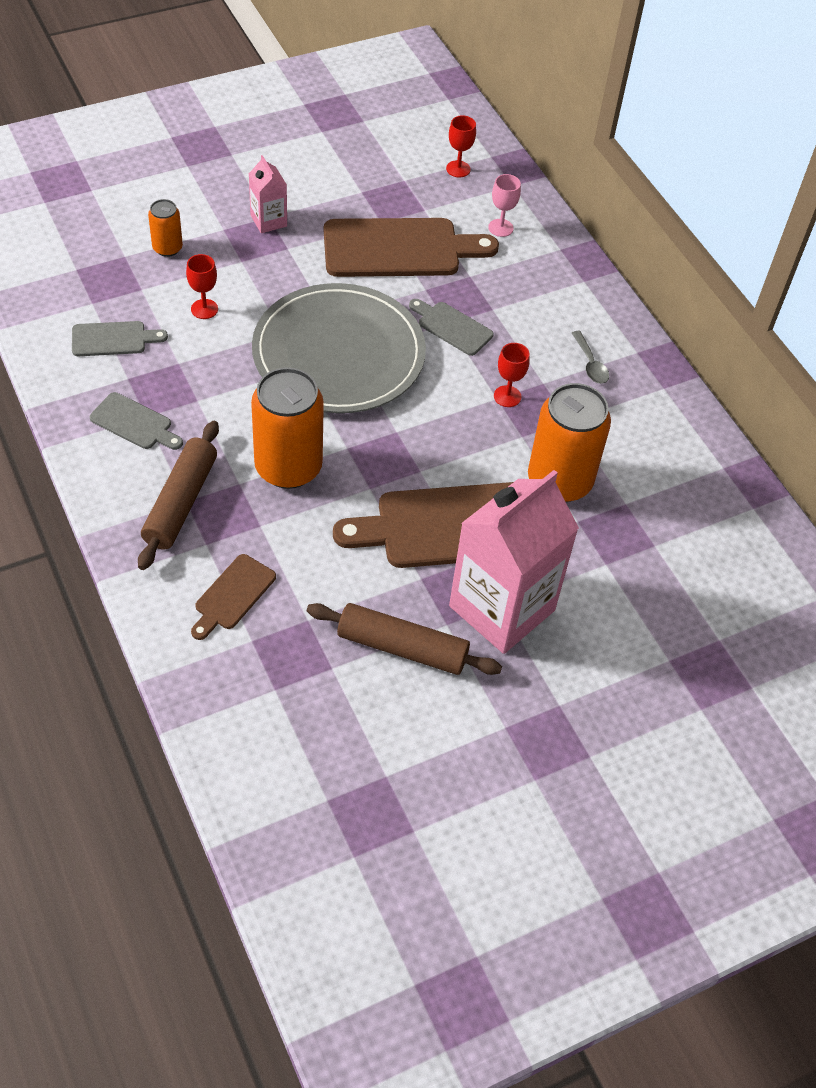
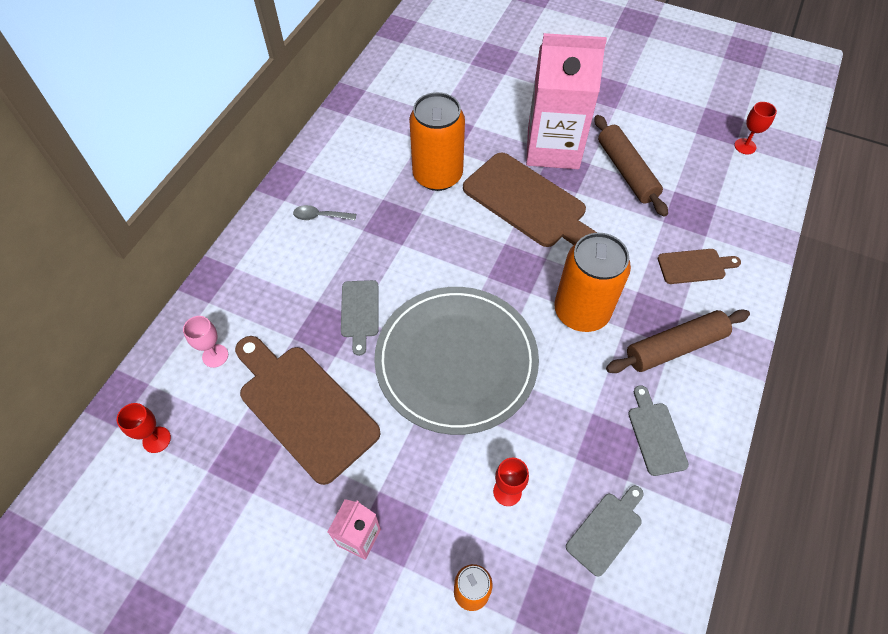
camera: 125 degrees left, 5 degrees up
grey cutting board [72,321,168,356] -> grey cutting board turned 90 degrees clockwise [566,486,644,577]
red goblet [494,343,530,407] -> red goblet moved to [734,102,777,154]
grey spoon [572,331,609,384] -> grey spoon turned 120 degrees counterclockwise [293,205,356,220]

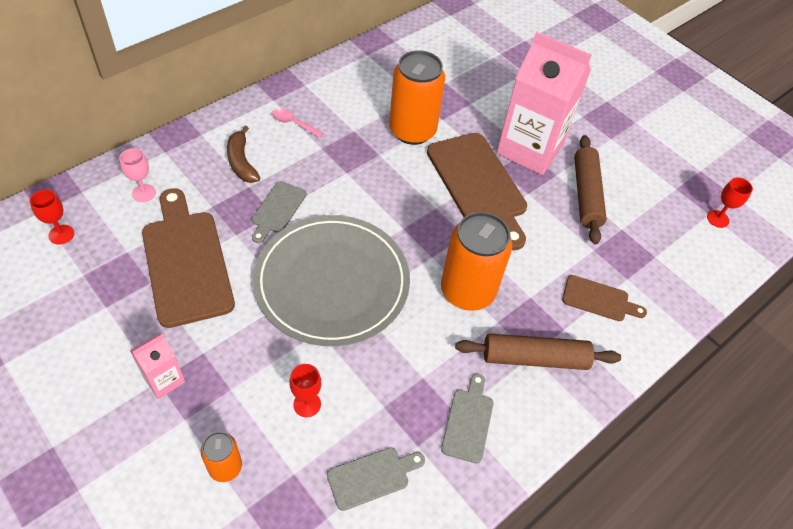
camera: 20 degrees right, 5 degrees down
grey spoon [293,205,356,220] -> pink spoon [272,108,324,138]
none -> brown banana [227,126,260,183]

